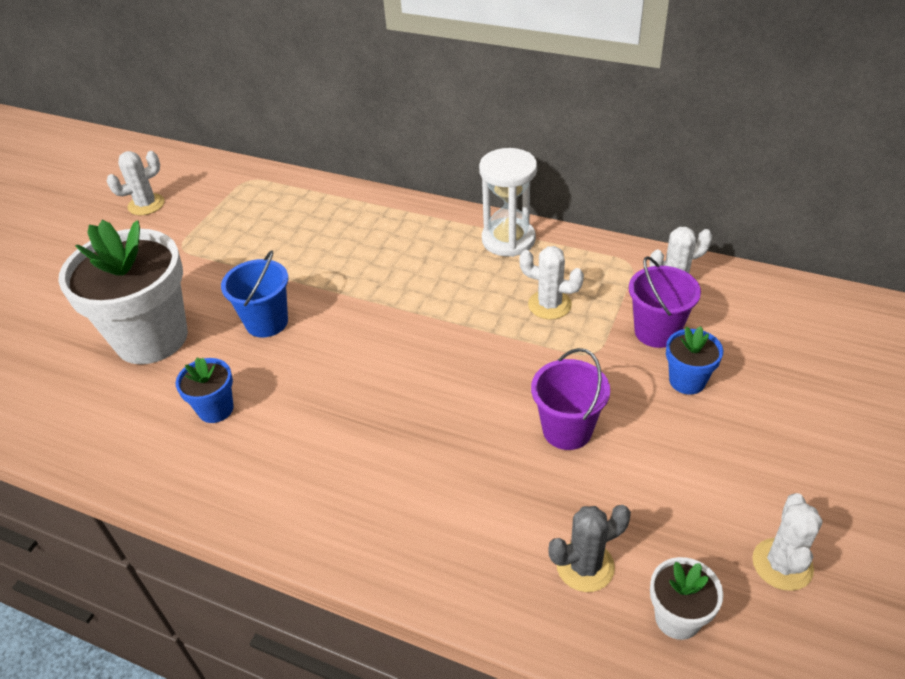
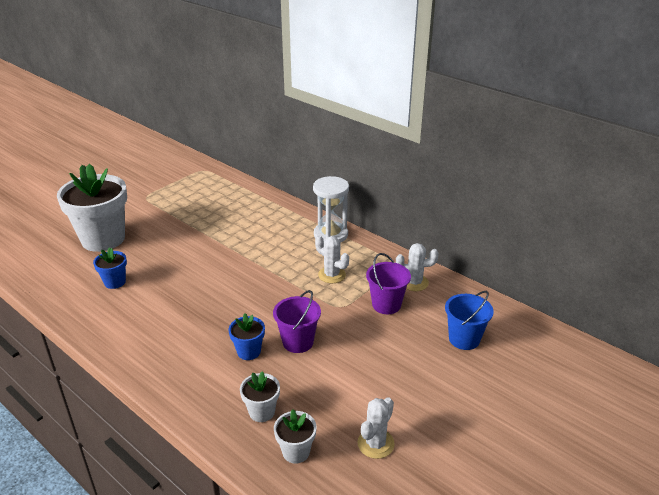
camera: 15 degrees right, 10 degrees down
white cactus [107,151,164,215] -> none
blue bucket [221,250,288,337] -> blue bucket moved to [445,291,494,350]
grey cactus [548,505,631,592] -> white flower pot [240,371,280,422]
blue flower pot [666,326,723,395] -> blue flower pot moved to [229,313,265,360]

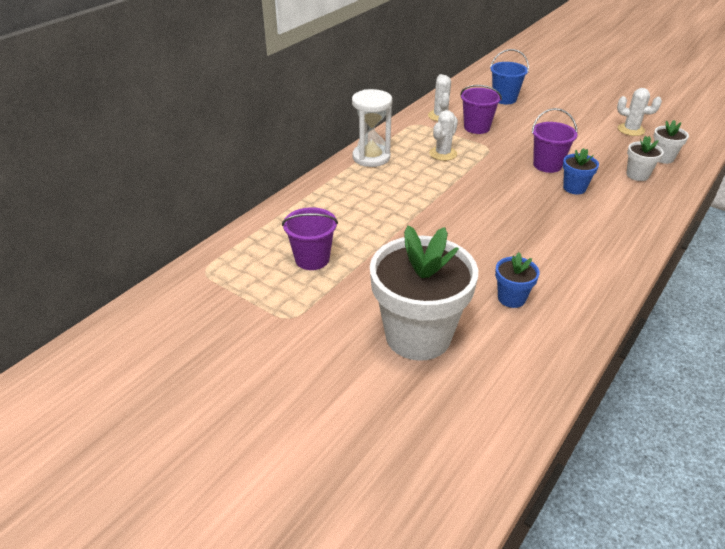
camera: 95 degrees left, 5 degrees up
none -> purple bucket [282,207,338,270]

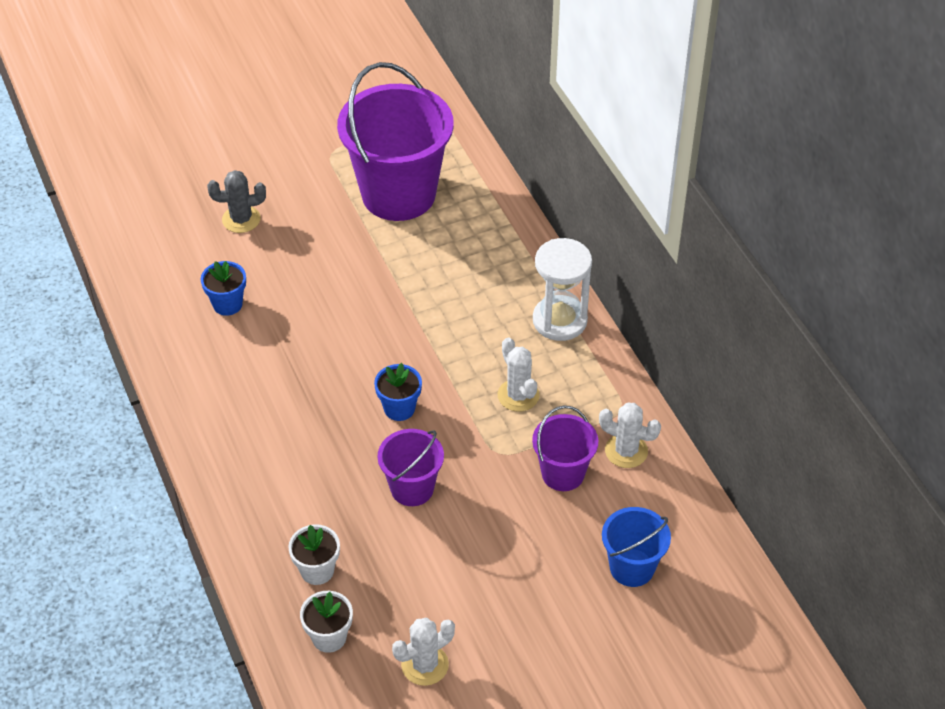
camera: 120 degrees right, 10 degrees up
purple bucket [282,207,338,270] -> purple bucket [337,62,454,221], size x1.98
white flower pot [370,225,478,361] -> grey cactus [207,170,266,233]
blue flower pot [563,148,599,194] -> blue flower pot moved to [374,363,422,421]

